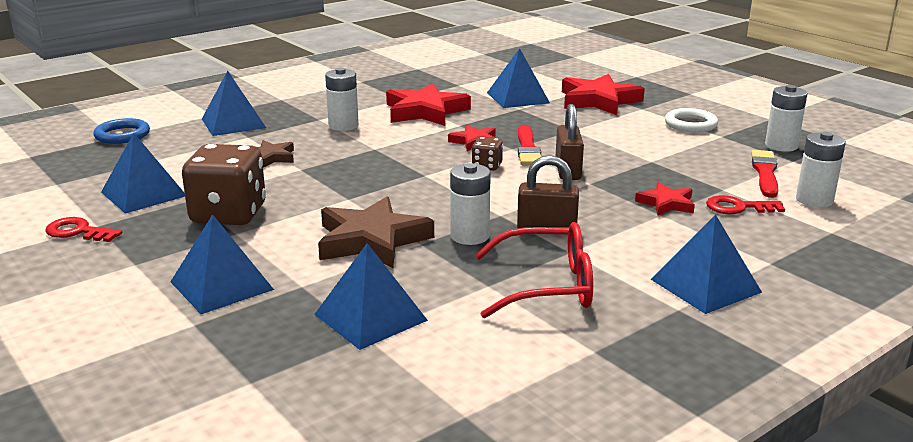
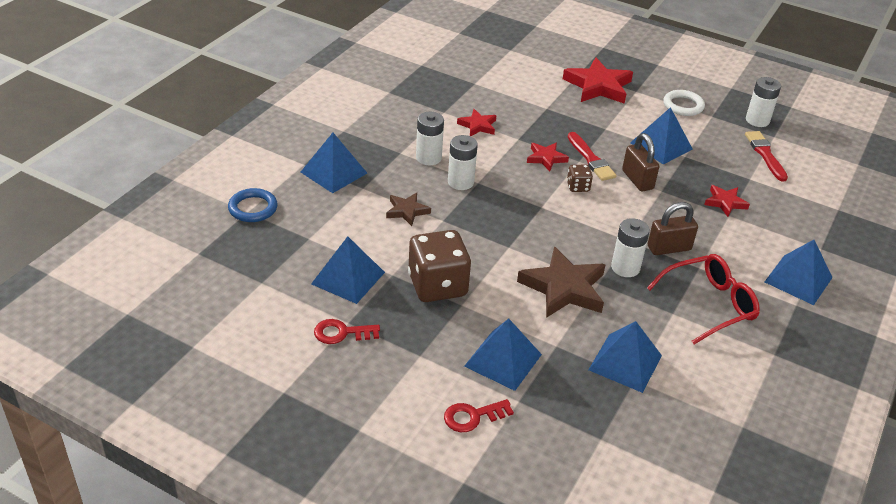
camera: 25 degrees left, 15 degrees up
red star [386,83,471,126] -> red star [457,109,496,136], size x0.54
blue pyramid [487,48,550,108] -> blue pyramid moved to [630,107,693,165]
red key [706,195,785,214] -> red key moved to [444,399,514,432]
white battery [796,132,846,207] -> white battery moved to [448,135,478,190]

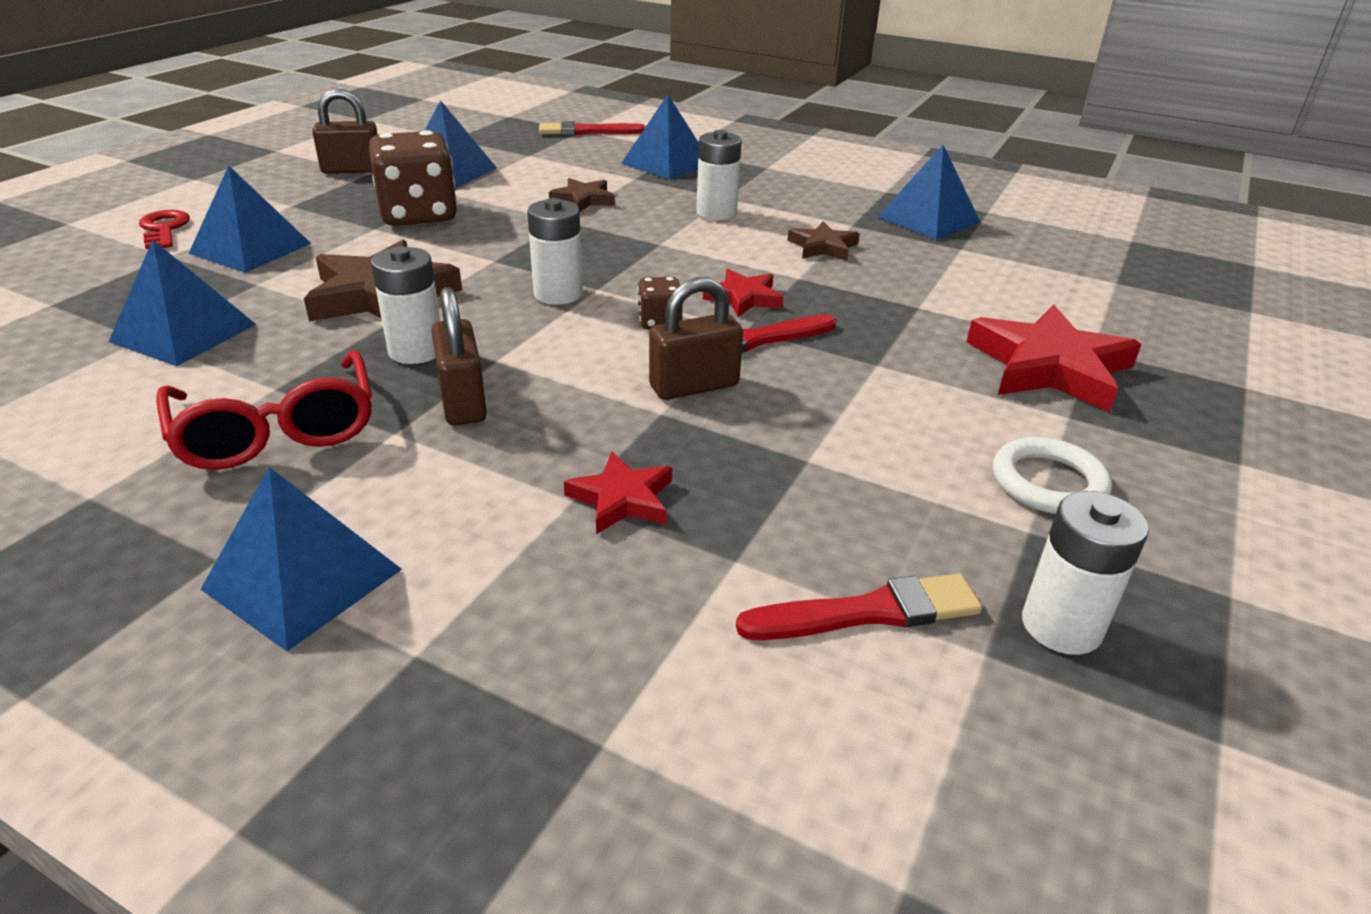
camera: 90 degrees right, 5 degrees down
blue ring [228,188,278,222] -> red brush [539,121,646,135]
red key [314,319,380,344] -> brown padlock [312,89,378,174]
white battery [448,135,478,190] -> white battery moved to [527,198,583,305]
red star [457,109,496,136] -> brown star [787,221,860,261]
blue pyramid [630,107,693,165] -> blue pyramid moved to [878,145,980,240]

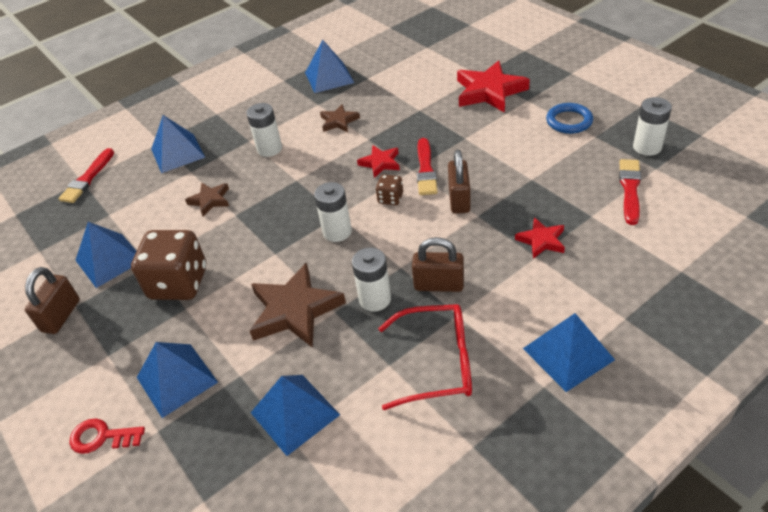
camera: 60 degrees left, 10 degrees up
white ring [993,437,1112,514] -> blue ring [546,103,593,134]

